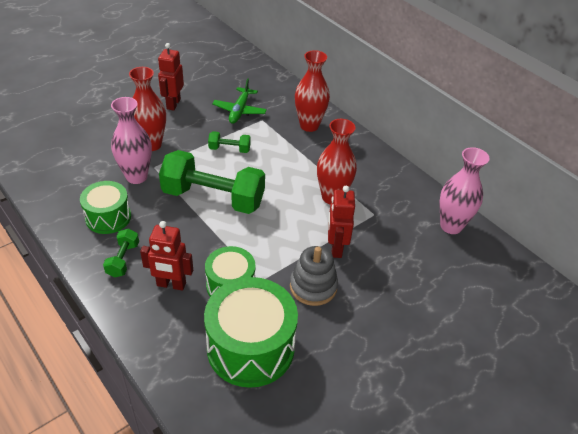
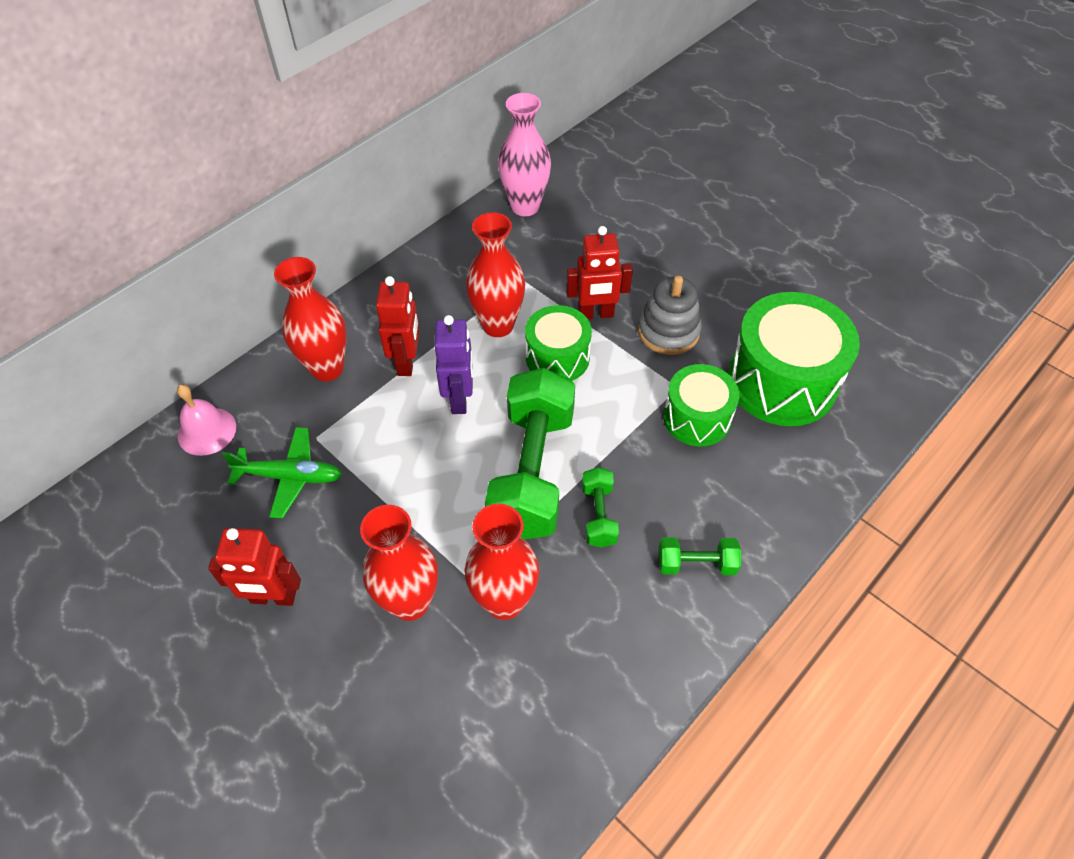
camera: 95 degrees left, 10 degrees up
green drum [80,181,131,234] -> green drum moved to [525,305,592,381]
pink vase [111,97,152,184] -> red vase [464,504,539,620]
red robot [140,221,193,291] -> red robot moved to [376,276,420,376]
green dumbbell [208,131,251,153] -> green dumbbell moved to [582,467,619,548]
none -> pink bell [177,385,236,456]
none -> purple robot [434,315,473,414]

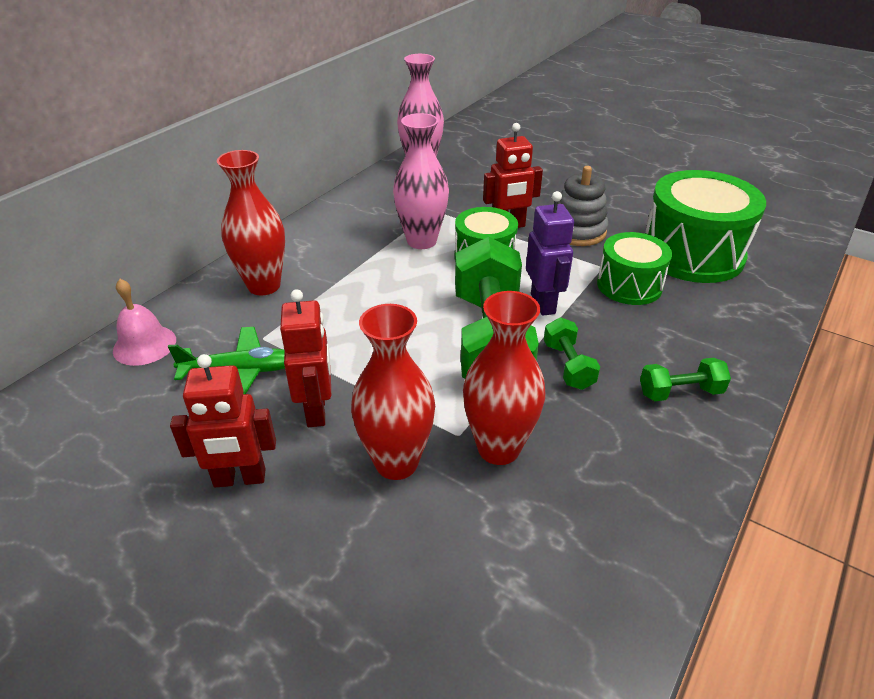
camera: 10 degrees left, 15 degrees down
red robot [376,276,420,376] -> red robot moved to [280,289,331,427]
purple robot [434,315,473,414] -> purple robot moved to [526,191,574,316]
red vase [466,212,525,337] -> pink vase [393,113,449,249]

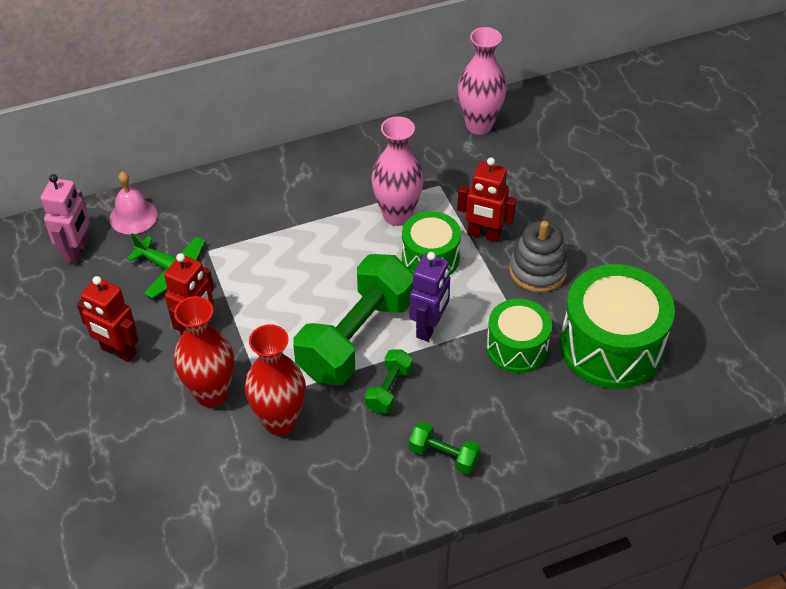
camera: 35 degrees right, 10 degrees up
red vase [217,150,285,295] -> none
none -> pink robot [41,174,89,264]

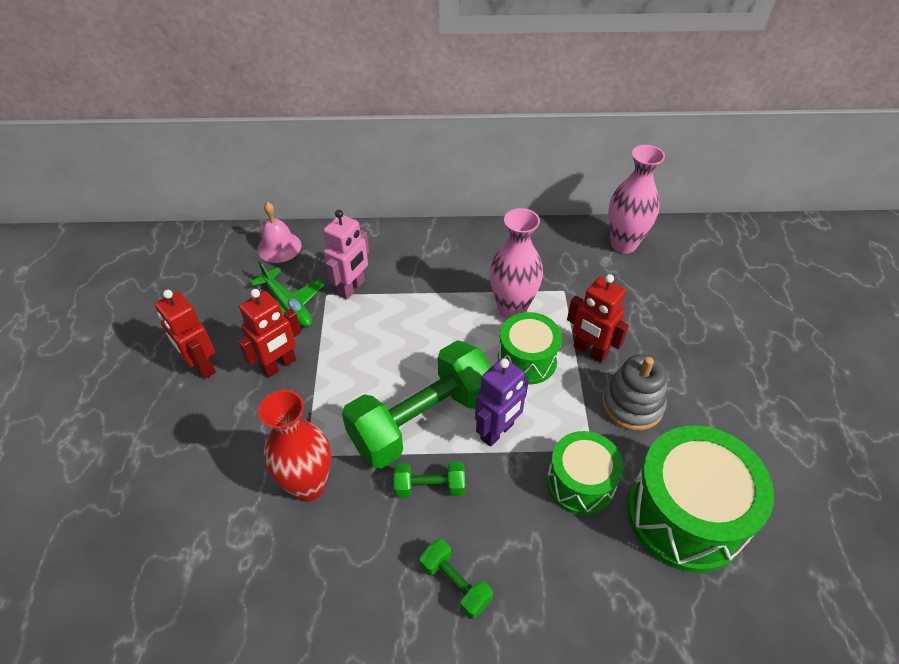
camera: 20 degrees right, 0 degrees up
pink robot [41,174,89,264] -> pink robot moved to [323,210,369,300]
red vase [174,296,234,407] -> none
green dumbbell [365,349,413,414] -> green dumbbell turned 45 degrees clockwise [394,462,465,498]

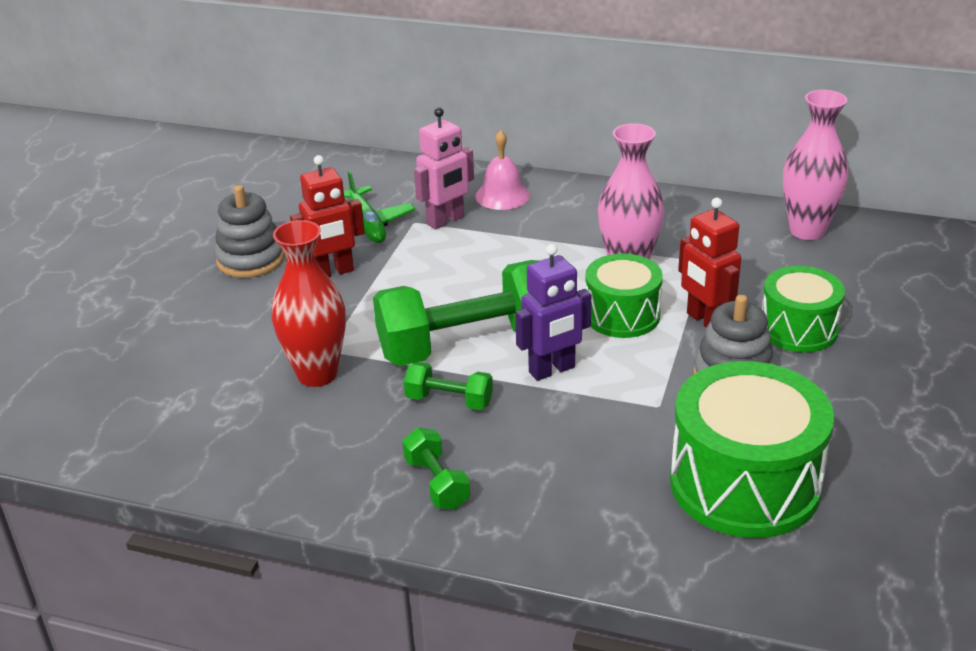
camera: 20 degrees right, 15 degrees down
red robot [155,290,216,379] -> grey stacking toy [214,185,285,278]
pink bell [257,202,301,263] -> pink bell moved to [475,130,530,210]
green drum [547,431,624,515] -> green drum moved to [762,266,845,353]

